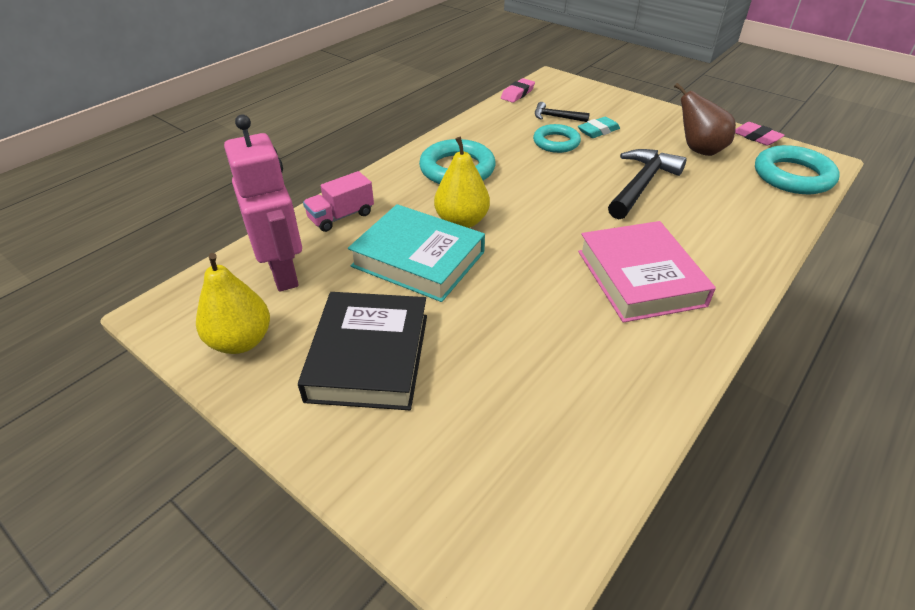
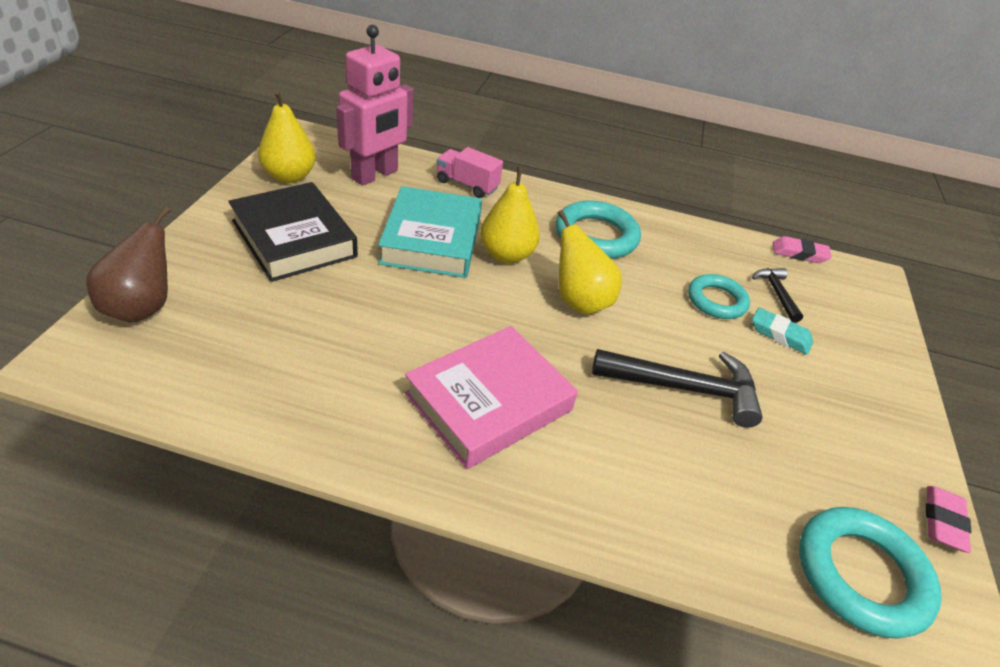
camera: 60 degrees right, 0 degrees up
black book [298,292,427,410] -> black book turned 75 degrees clockwise [228,182,358,282]
brown pear [674,83,736,156] -> brown pear moved to [86,206,170,323]
none -> yellow pear [557,210,622,314]

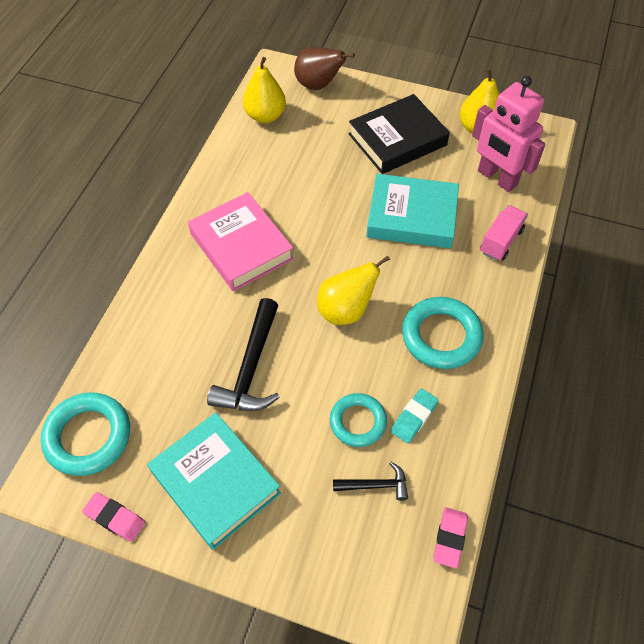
camera: 100 degrees right, 15 degrees up
yellow pear [480,167,540,264] -> yellow pear moved to [243,57,286,123]
turquoise eraser [752,308,813,355] -> turquoise eraser moved to [391,388,439,443]
none -> turquoise book [147,412,281,550]

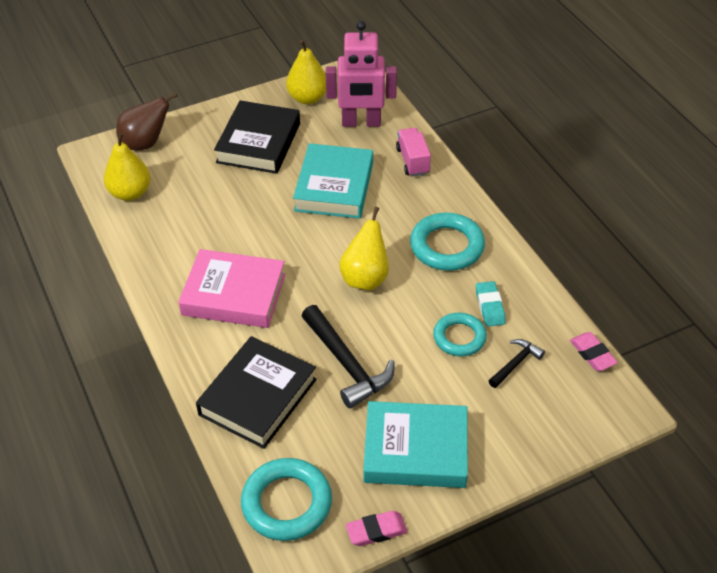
camera: 45 degrees left, 10 degrees down
turquoise book [366,174,459,248] -> turquoise book turned 45 degrees counterclockwise [293,143,373,219]
none -> black book [196,336,317,449]

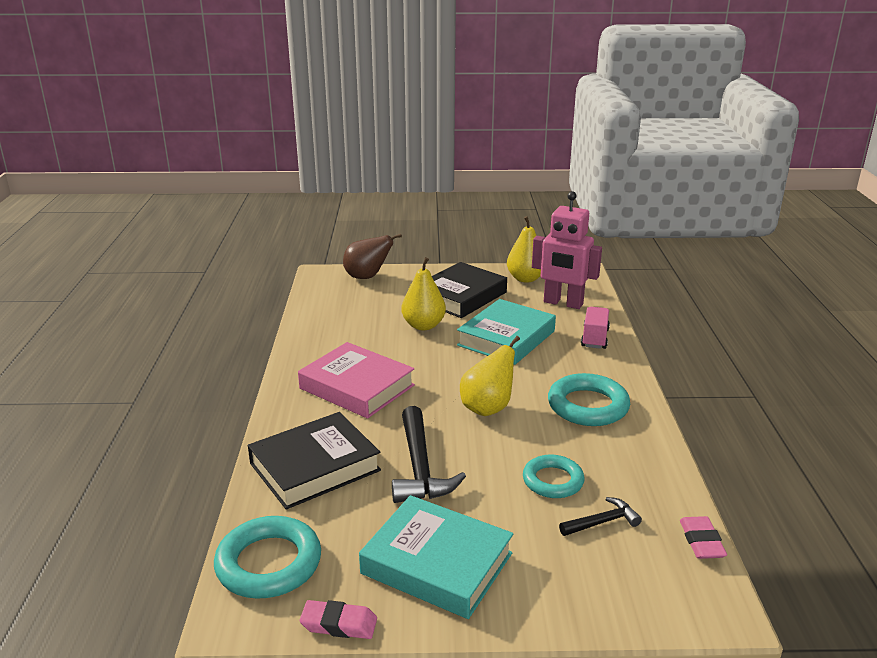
camera: 25 degrees right, 20 degrees down
yellow pear [104,133,151,201] -> yellow pear moved to [402,257,446,330]
turquoise eraser [476,281,506,327] -> none

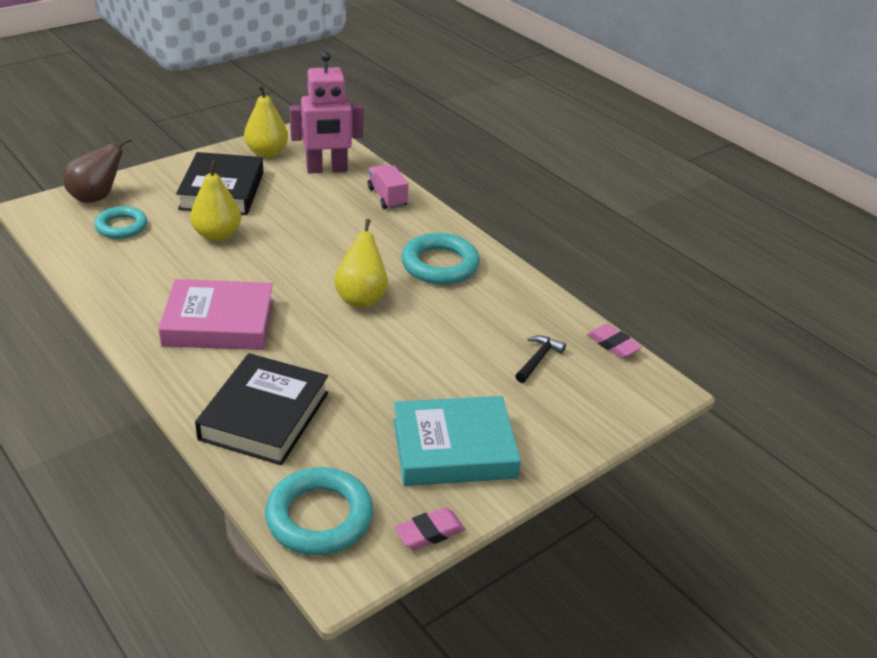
camera: 40 degrees left, 10 degrees up
black hammer [392,406,466,503] -> none
turquoise book [457,299,556,365] -> none
turquoise ring [523,455,585,498] -> turquoise ring moved to [94,206,147,239]

